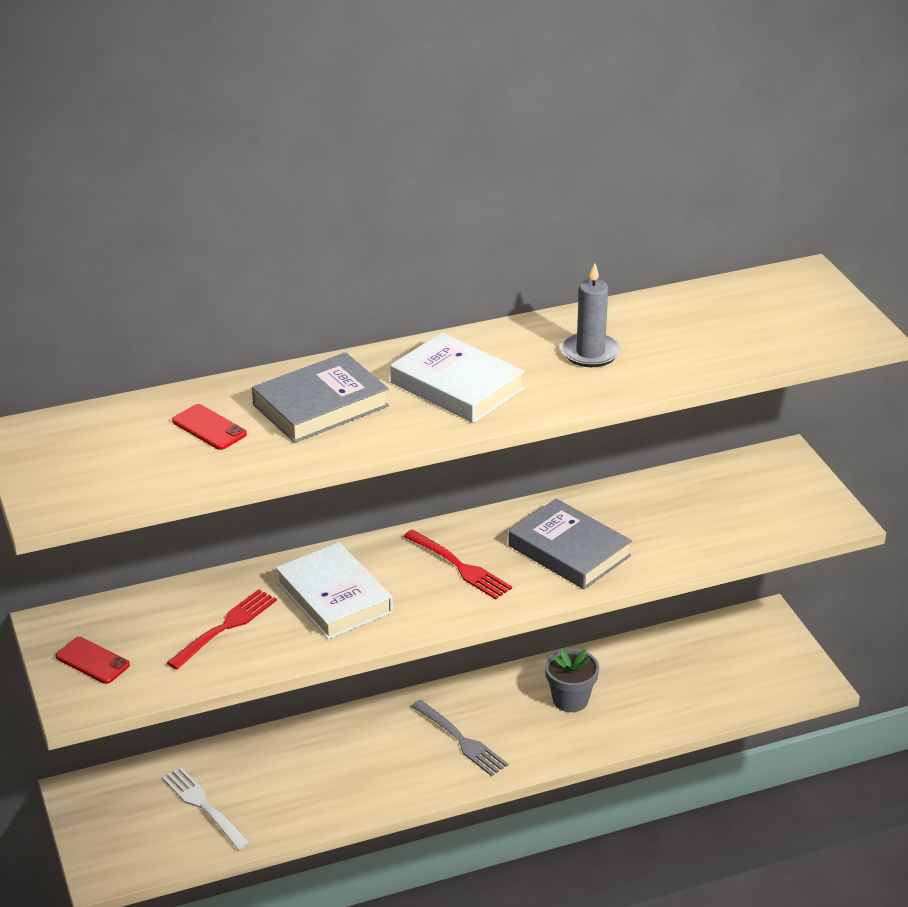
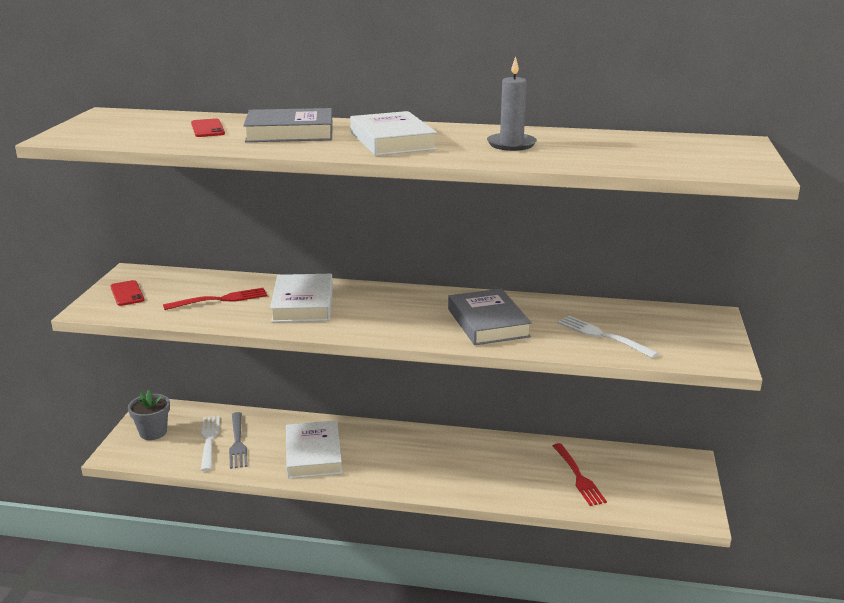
camera: 30 degrees right, 10 degrees down
red fork [404,529,512,600] -> red fork moved to [552,443,607,506]
grey fork [411,700,508,776] -> grey fork moved to [229,412,248,469]
grey flower pot [545,648,599,712] -> grey flower pot moved to [128,390,170,440]
none -> white book [286,421,342,479]
none -> white fork [558,316,659,358]

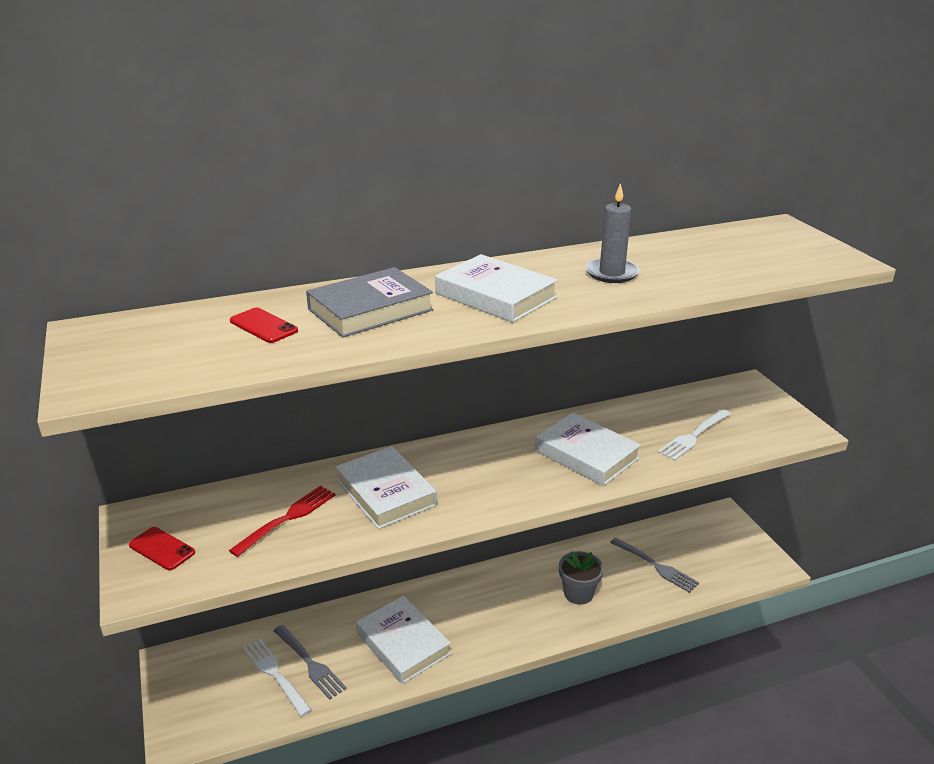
camera: 30 degrees left, 5 degrees up
grey flower pot [128,390,170,440] -> grey flower pot moved to [559,551,604,605]
grey book [448,289,532,345] -> white book [535,413,641,486]
red fork [552,443,607,506] -> grey fork [610,537,699,593]
white fork [558,316,659,358] -> white fork turned 60 degrees counterclockwise [658,409,731,461]

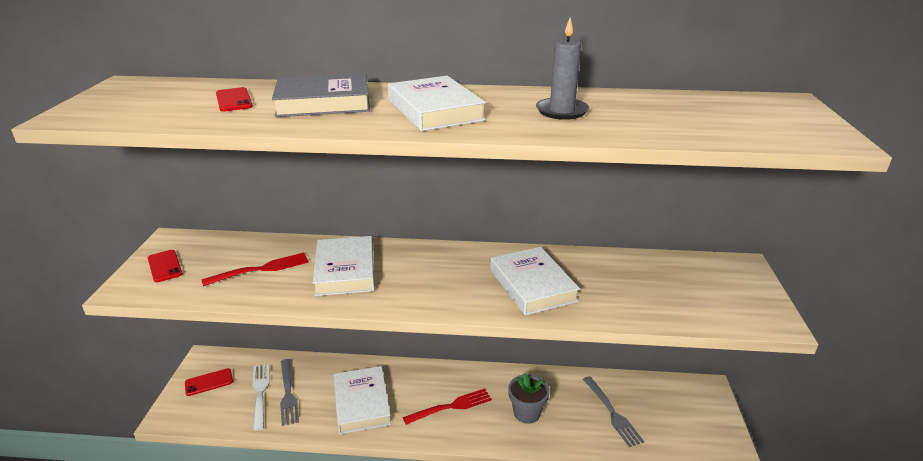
camera: 25 degrees right, 0 degrees up
white fork [658,409,731,461] -> none
none -> red phone [185,368,233,396]
none -> red fork [403,389,492,425]

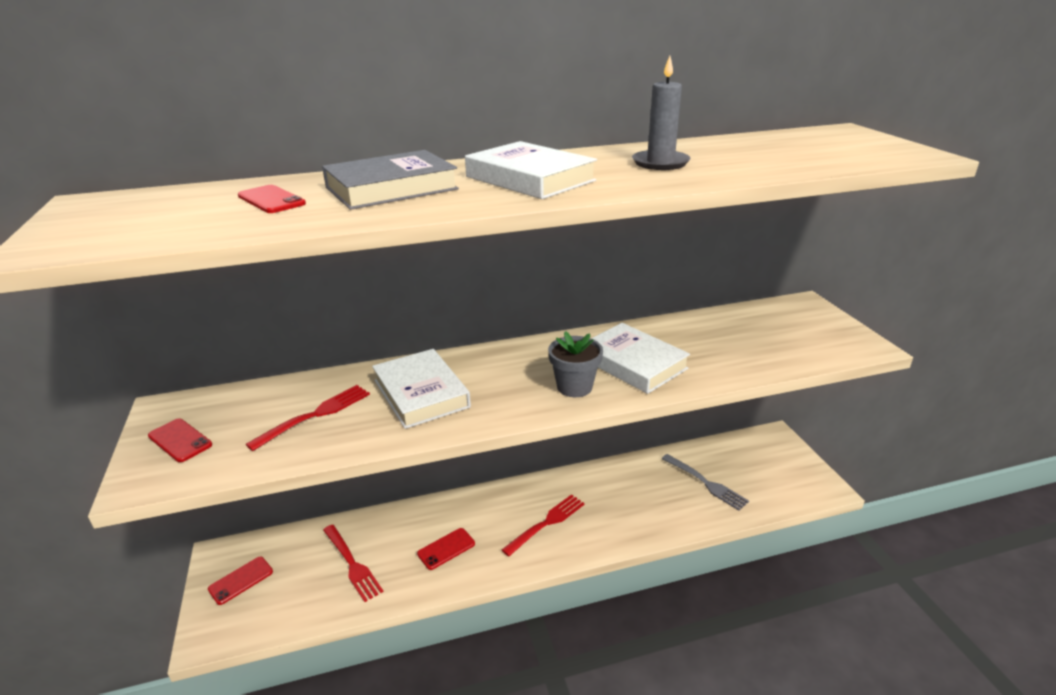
camera: 20 degrees left, 0 degrees up
white fork [252,364,270,431] -> none
grey fork [280,359,299,426] -> red fork [323,525,384,602]
white book [333,366,391,434] -> red phone [417,528,475,570]
grey flower pot [508,373,550,424] -> grey flower pot moved to [548,331,603,397]

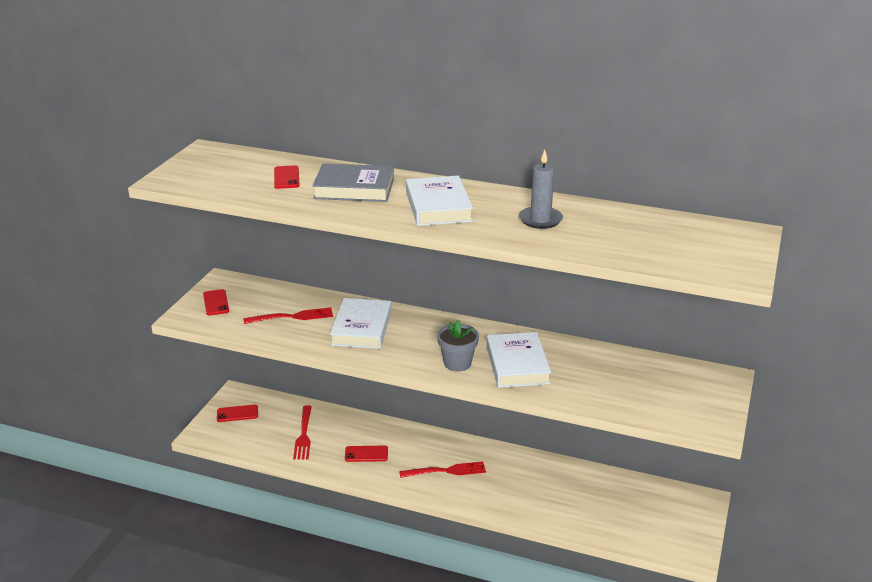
camera: 35 degrees right, 0 degrees up
grey fork [662,454,749,511] -> none

